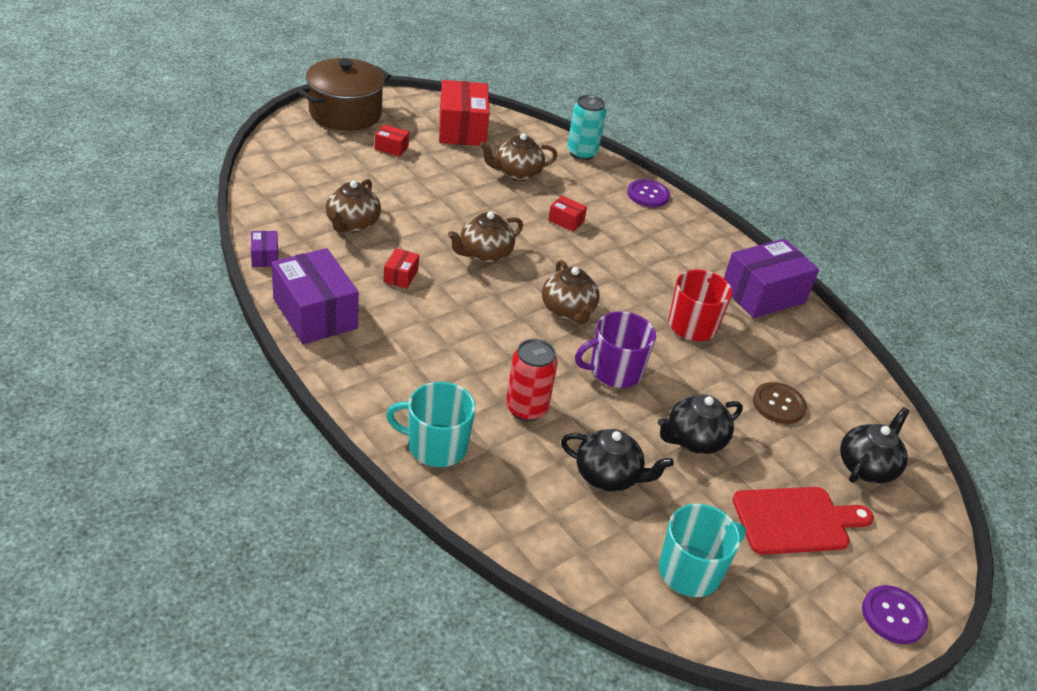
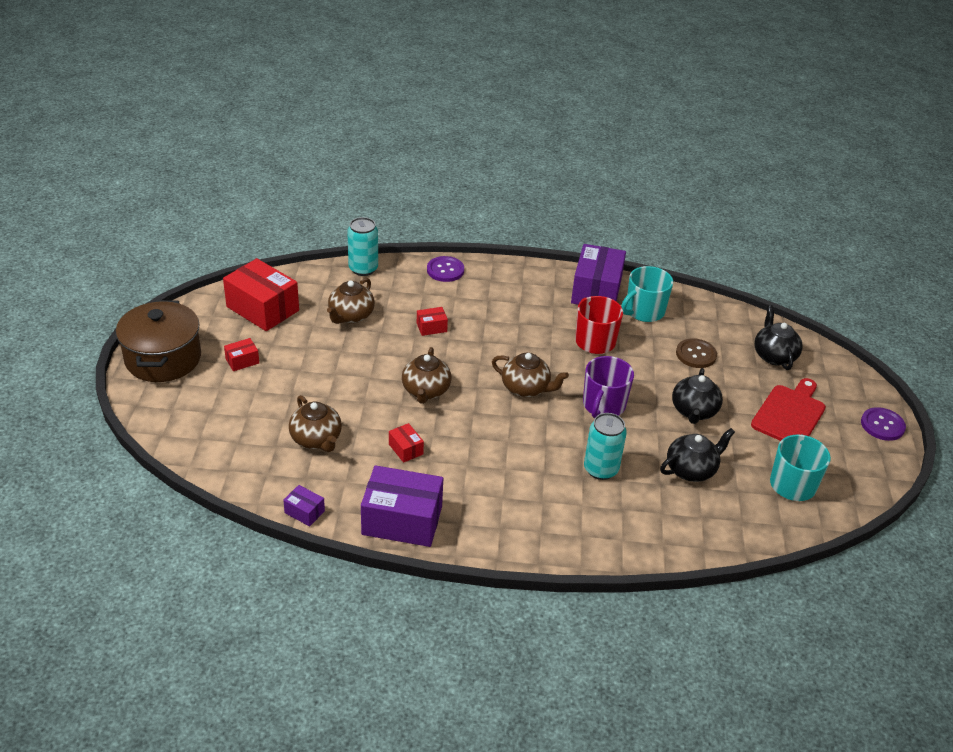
camera: 45 degrees left, 0 degrees up
turquoise mug [386,382,476,467] -> turquoise mug moved to [621,266,673,322]
red can [506,339,558,421] -> turquoise can [584,413,627,480]

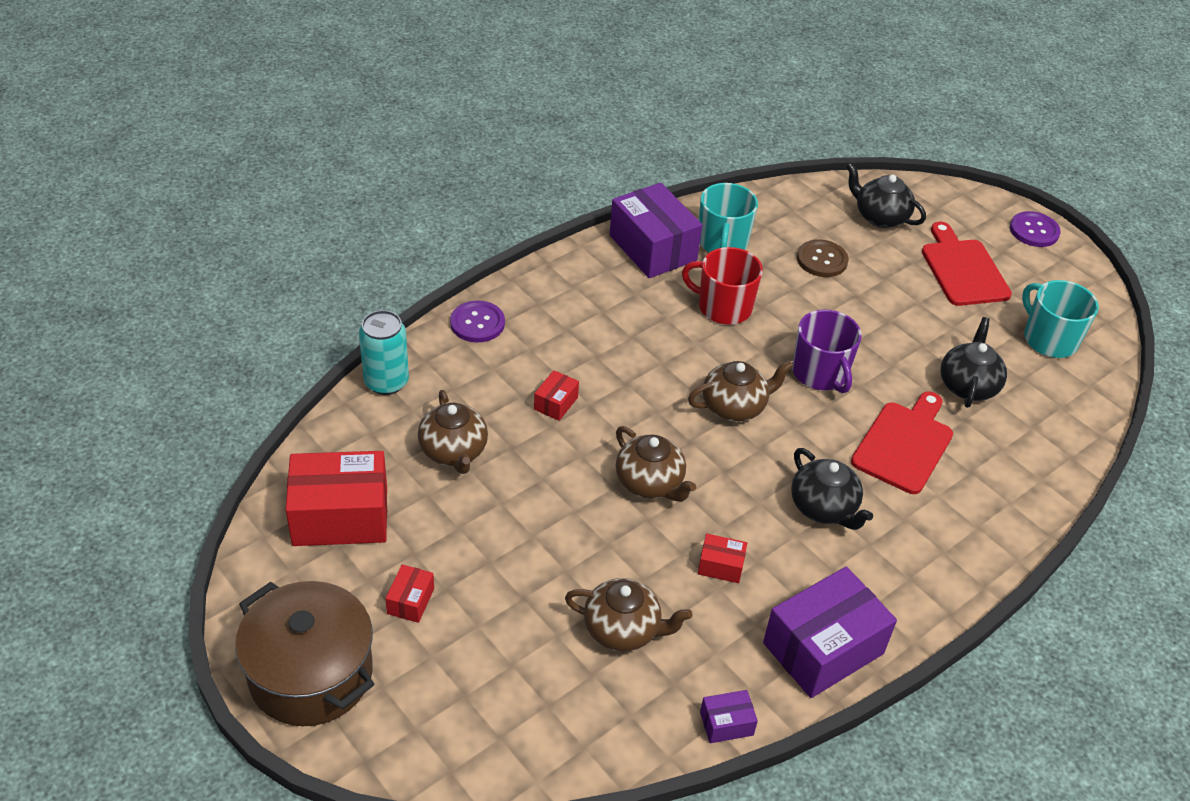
camera: 45 degrees left, 5 degrees up
turquoise can [584,413,627,480] -> red cutting board [851,392,953,494]
black teapot [672,368,723,424] -> black teapot moved to [791,448,873,530]

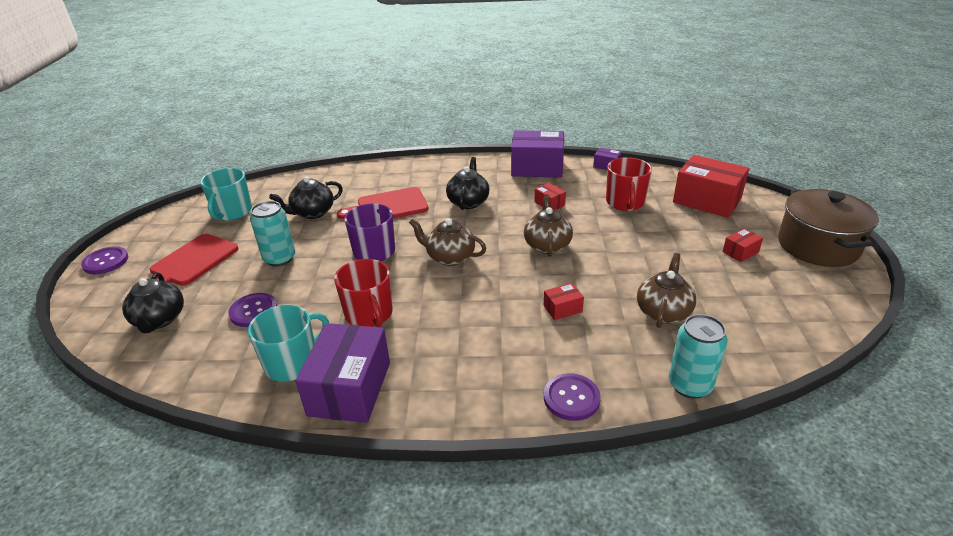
camera: 135 degrees left, 10 degrees down
red box [286,451,387,546] -> red box moved to [673,155,749,218]
brown teapot [565,578,693,651] -> red mug [606,157,652,211]
brown button [797,239,849,277] -> purple button [229,293,278,327]
none -> turquoise can [250,201,295,267]

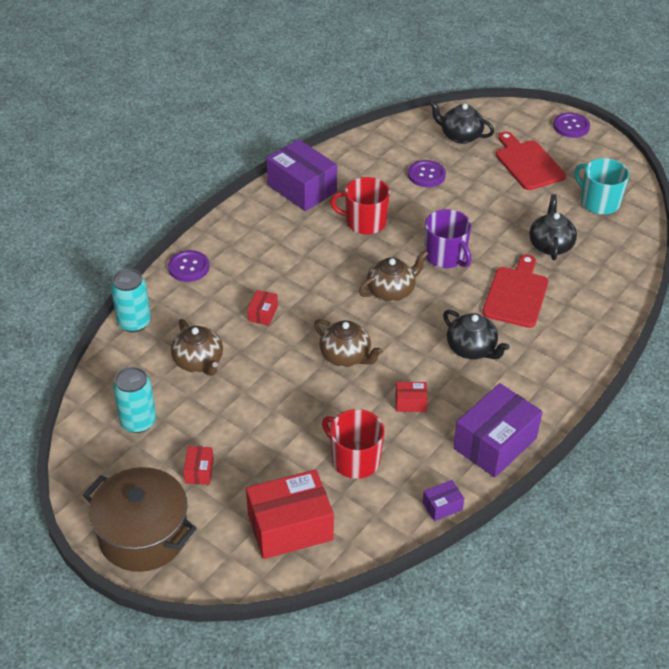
camera: 125 degrees right, 10 degrees up
turquoise mug [248,305,329,381] -> none
turquoise can [250,201,295,267] -> turquoise can moved to [113,367,156,433]

